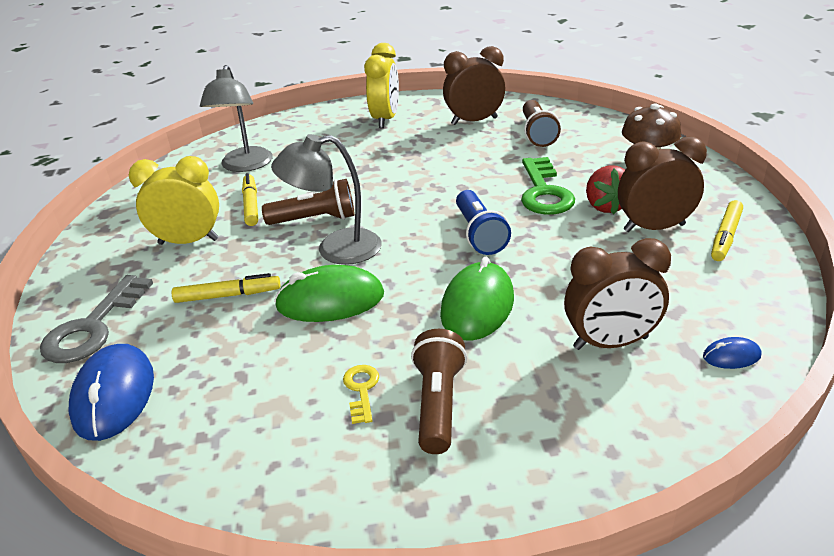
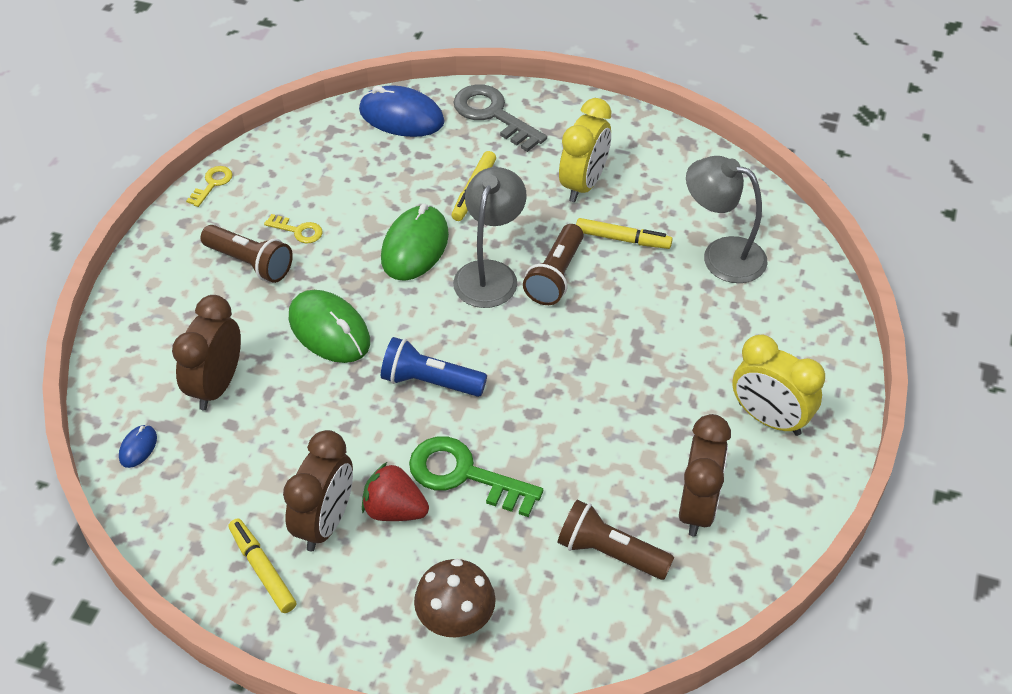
camera: 115 degrees right, 15 degrees up
none -> yellow key [186,166,233,207]

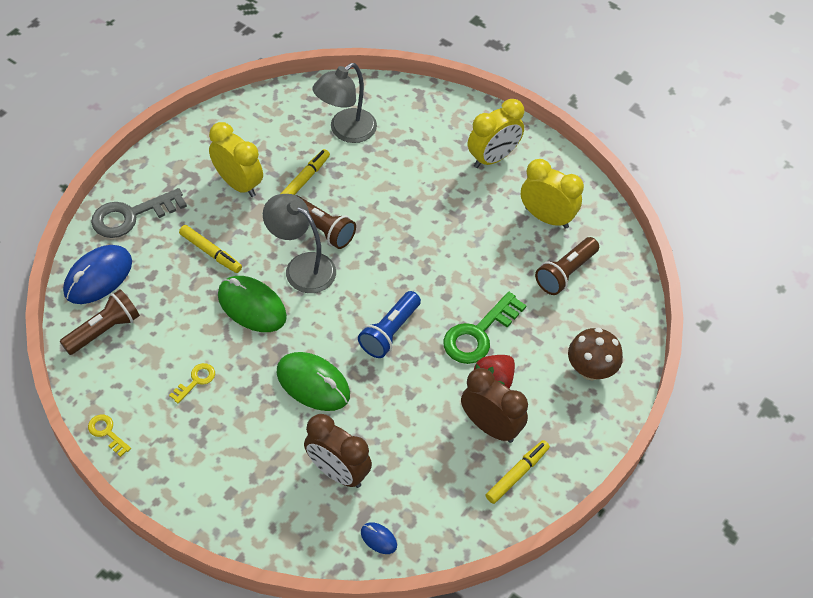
camera: 75 degrees left, 5 degrees up
brown flashlight [200,225,293,283] -> brown flashlight moved to [60,289,140,355]
yellow marker [229,518,296,613] -> yellow marker turned 150 degrees clockwise [486,440,550,504]
green mouse [289,290,370,363] -> green mouse turned 60 degrees clockwise [276,352,350,411]
brown clock [679,414,731,536] -> yellow clock [521,159,584,229]

